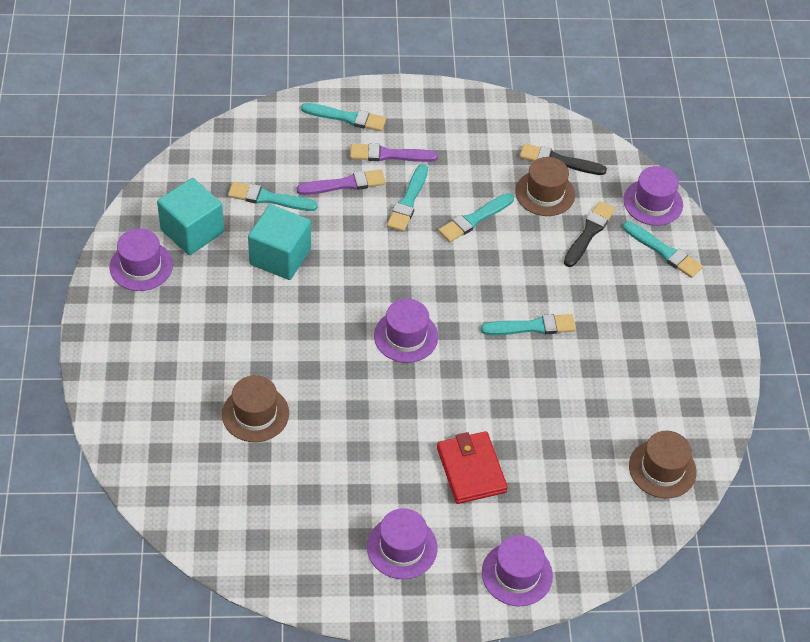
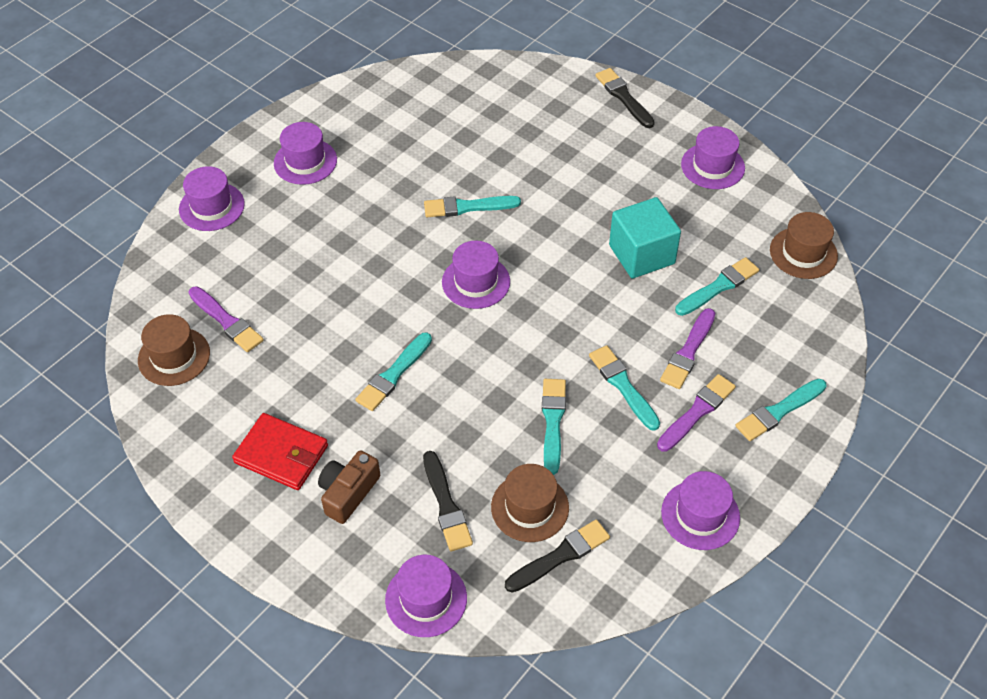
camera: 135 degrees right, 0 degrees up
turquoise cube [157,178,224,255] -> none
brown hat [222,375,289,442] -> brown hat moved to [770,212,838,279]
red wallet [437,431,508,504] -> red wallet moved to [232,413,328,490]
turquoise brush [623,221,703,278] -> turquoise brush moved to [424,196,521,217]
none -> purple brush [188,286,264,352]
none -> brown camera [318,450,380,524]
none -> black brush [595,68,655,128]
none -> purple hat [661,471,740,550]

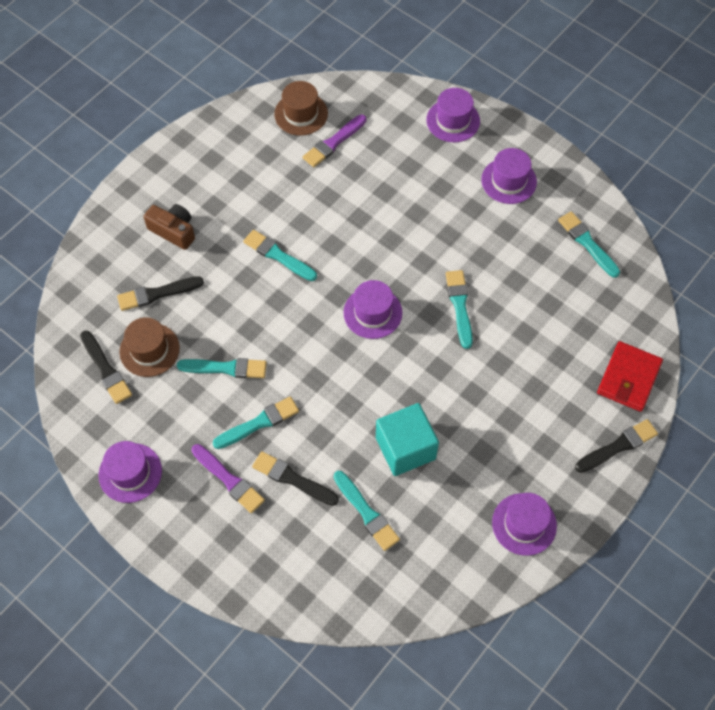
camera: 90 degrees right, 10 degrees up
red wallet [232,413,328,490] -> red wallet moved to [597,341,663,412]
purple hat [385,555,467,637] -> none
purple brush [660,308,715,389] -> black brush [252,451,339,506]
turquoise brush [735,379,826,441] -> turquoise brush moved to [558,211,620,278]
brown hat [770,212,838,279] -> none

